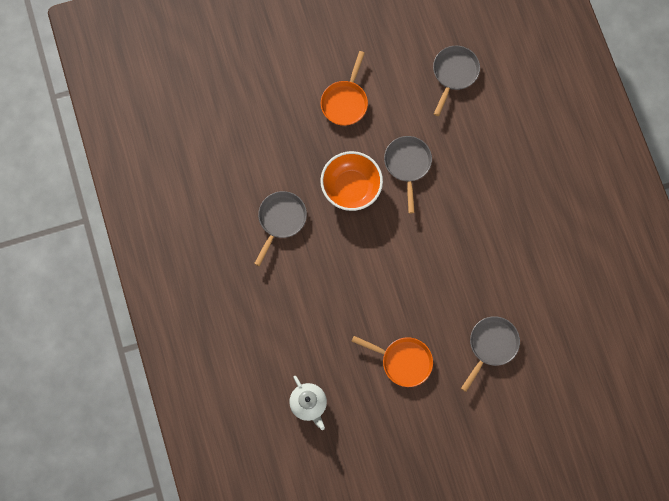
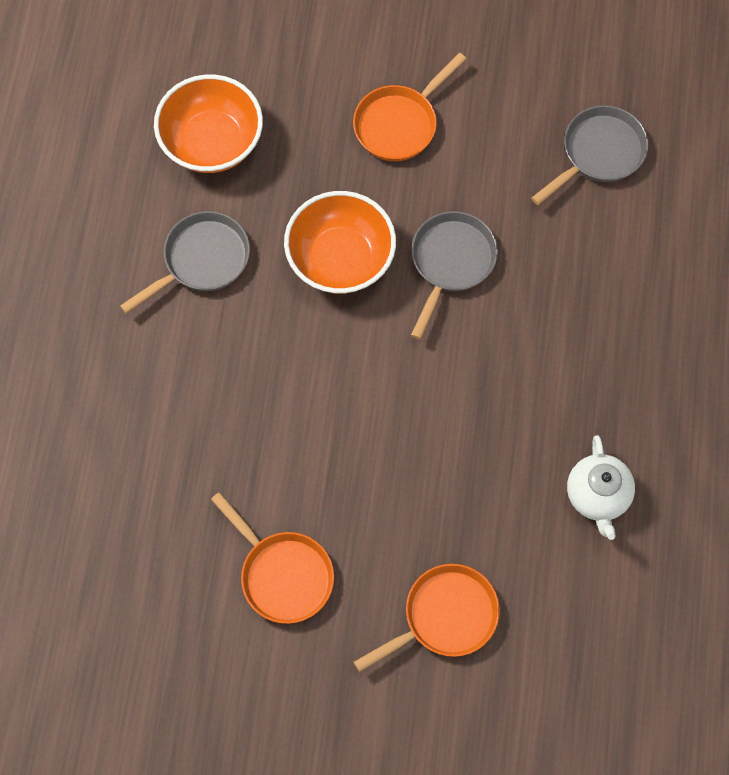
camera: 25 degrees right, 5 degrees down
white teapot [289,376,327,430] -> white teapot moved to [567,435,635,540]
grey pan [461,316,520,392] -> orange pan [353,564,500,672]
none -> orange bowl [154,74,263,173]

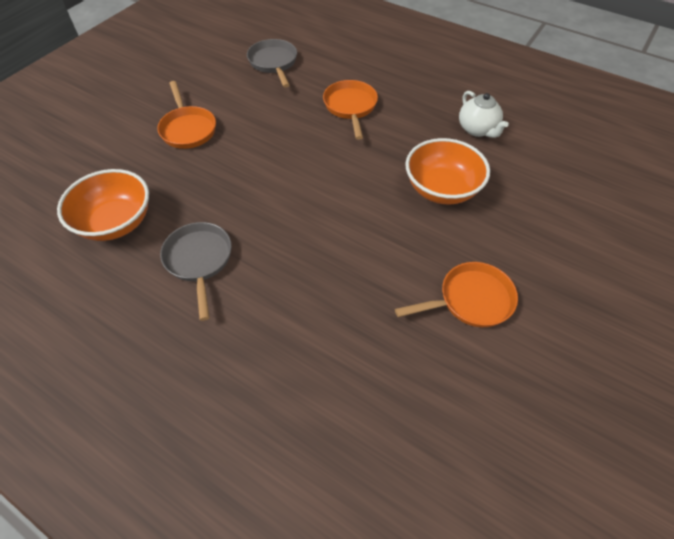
camera: 65 degrees left, 15 degrees down
orange bowl [284,191,396,294] -> orange bowl moved to [406,138,490,205]
orange pan [353,564,500,672] -> orange pan moved to [323,80,378,140]
grey pan [411,211,498,340] -> none
white teapot [567,435,635,540] -> white teapot turned 45 degrees clockwise [459,91,509,138]

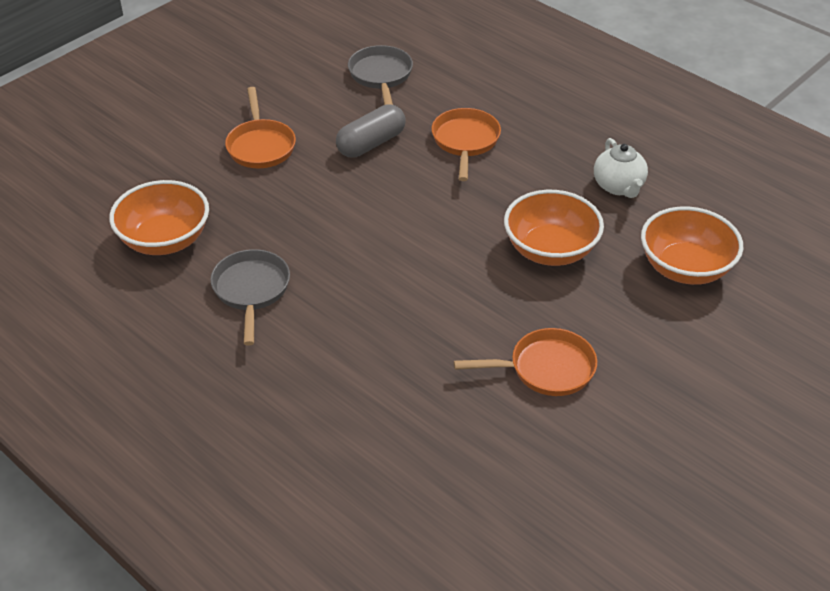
camera: 10 degrees right, 10 degrees down
none -> grey capsule [336,104,406,158]
none -> orange bowl [641,206,743,285]

